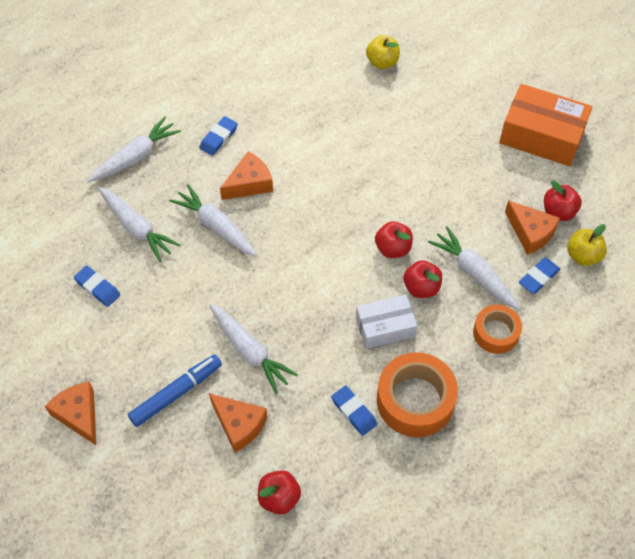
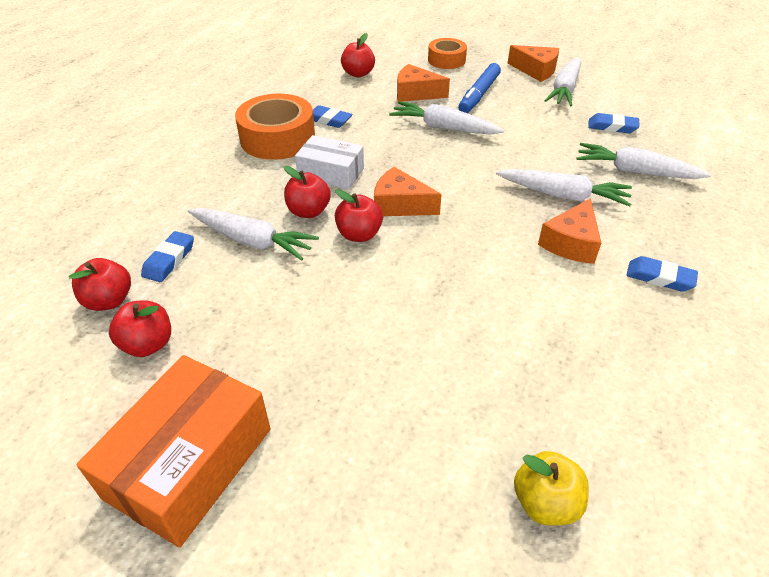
camera: 155 degrees right, 15 degrees down
white carrot [87,116,181,183] -> white carrot moved to [544,57,581,106]
blue eraser [199,116,238,156] -> blue eraser turned 75 degrees counterclockwise [626,256,698,292]
white box [356,295,417,349] -> white box turned 60 degrees clockwise [295,135,364,190]
orange tape [473,305,522,354] -> orange tape moved to [428,38,467,69]
orange box [499,84,592,166] -> orange box turned 60 degrees counterclockwise [77,355,270,547]
orange cheese [505,201,560,255] -> orange cheese moved to [374,167,442,216]
yellow apple [567,224,607,266] -> red apple [69,258,131,311]

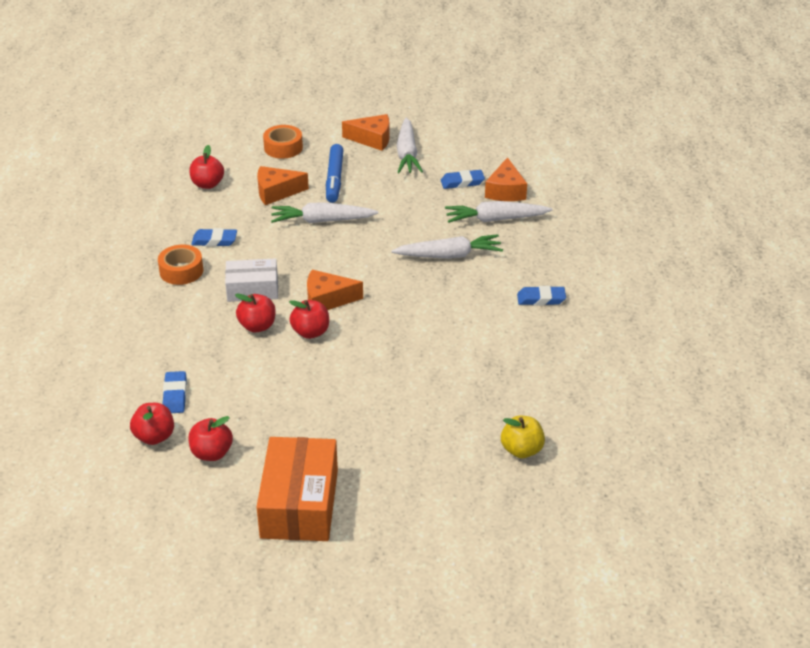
camera: 25 degrees left, 5 degrees down
white carrot [188,208,319,261] -> none
orange tape [235,94,315,160] -> orange tape [158,245,203,285], size x0.61
orange cheese [538,198,601,264] -> orange cheese moved to [485,157,527,201]

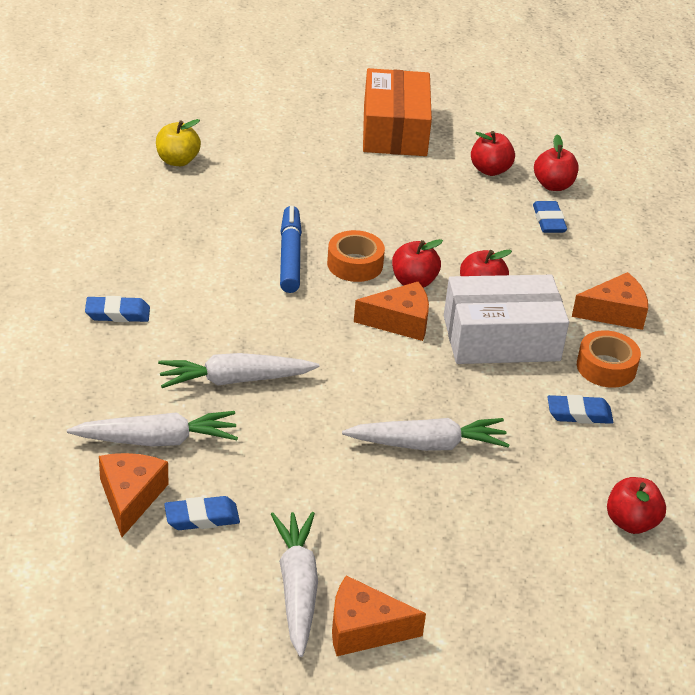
camera: 175 degrees right, 0 degrees up
white box [225,258,278,302] -> white box [444,275,569,364], size x1.59
orange cheese [257,166,309,205] -> orange cheese moved to [572,272,648,330]
orange tape [263,125,303,159] -> orange tape moved to [327,230,385,282]
blue marker [326,144,343,203] -> blue marker moved to [280,206,302,293]

